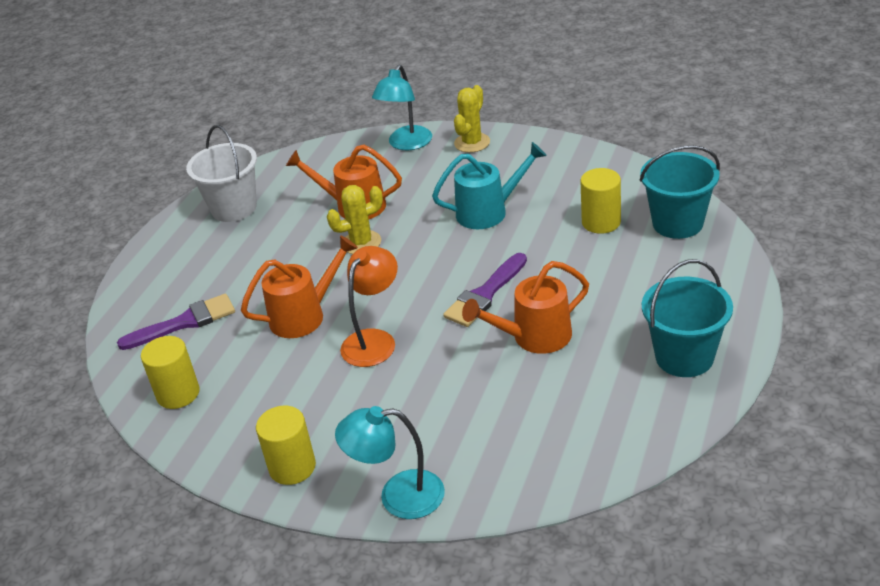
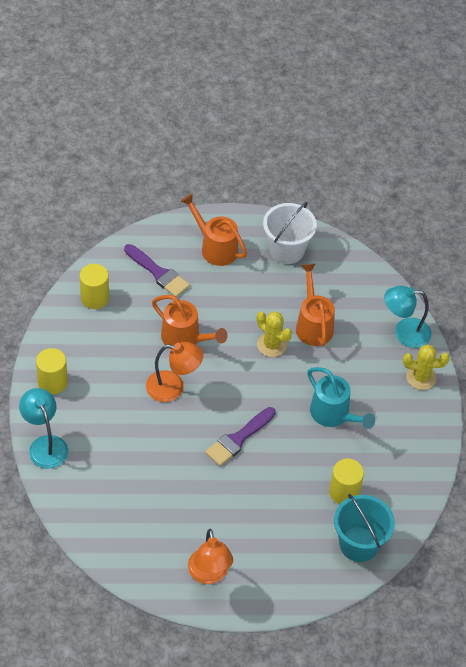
camera: 60 degrees right, 15 degrees up
purple brush [443,253,527,327] -> purple brush turned 60 degrees counterclockwise [205,407,276,466]
orange watering can [462,261,589,354] -> orange watering can moved to [181,193,247,266]
turquoise bucket [642,259,733,377] -> orange lamp [188,529,233,584]

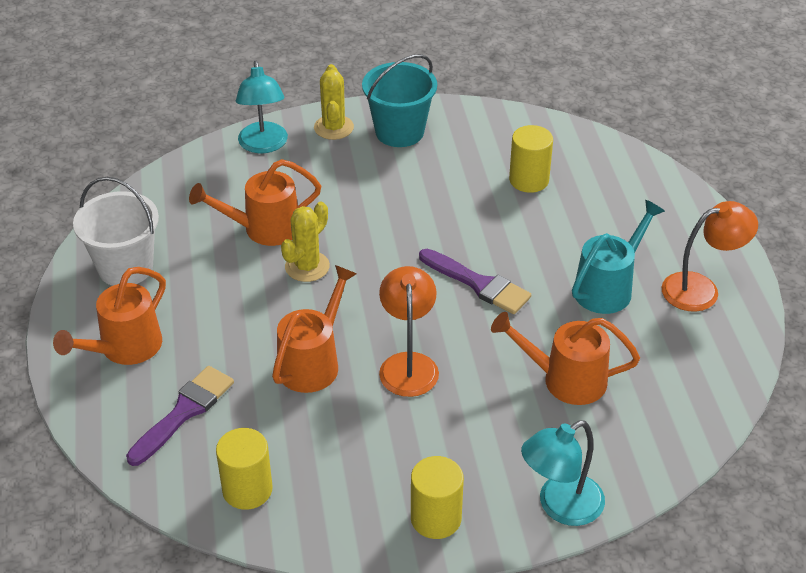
camera: 95 degrees left, 10 degrees down
turquoise watering can [307,367,375,429] -> turquoise watering can moved to [572,200,665,314]
turquoise bucket [334,494,395,562] -> turquoise bucket moved to [362,54,437,147]
none -> orange watering can [491,312,640,405]

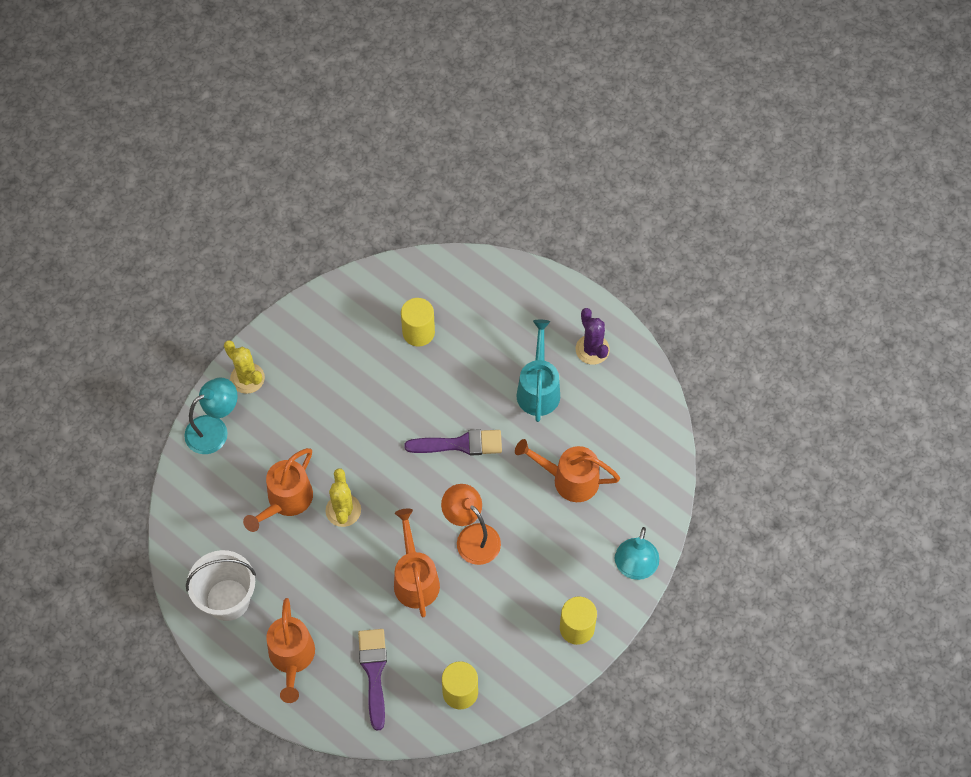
camera: 40 degrees left, 20 degrees up
turquoise lamp [236,60,288,153] -> turquoise lamp turned 75 degrees counterclockwise [184,378,237,454]
turquoise bucket [362,54,437,147] -> none
orange watering can [491,312,640,405] -> orange watering can turned 45 degrees clockwise [515,439,620,502]
orange lamp [662,201,758,312] -> purple cactus [576,308,610,365]

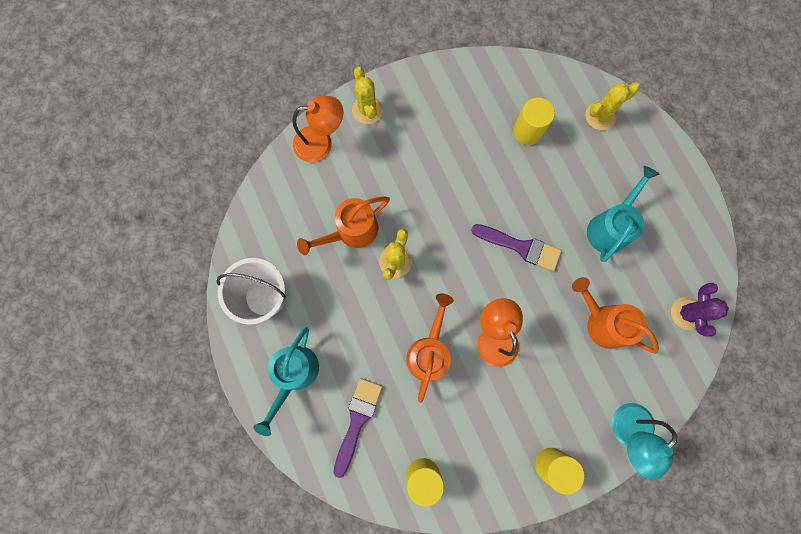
camera: 25 degrees right, 15 degrees up
turquoise lamp [184,378,237,454] -> orange lamp [292,96,343,162]
orange watering can [266,598,315,703] -> turquoise watering can [253,327,319,436]
purple cactus [576,308,610,365] -> purple cactus moved to [671,283,729,337]
none -> yellow cactus [585,82,640,130]

